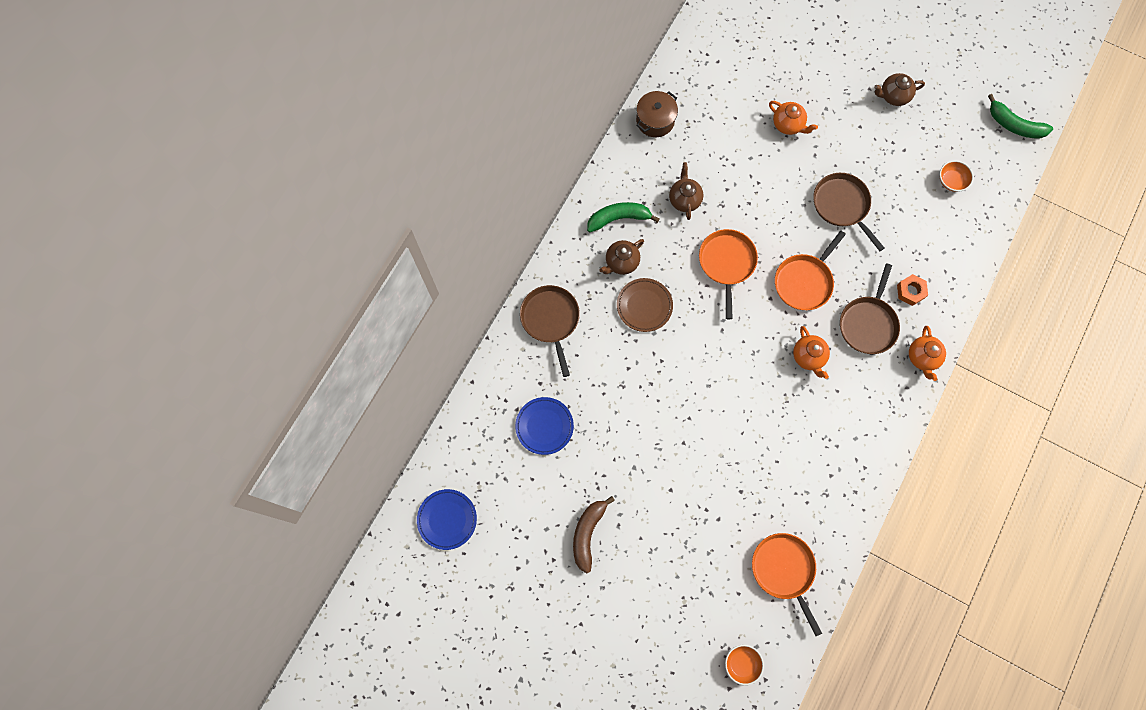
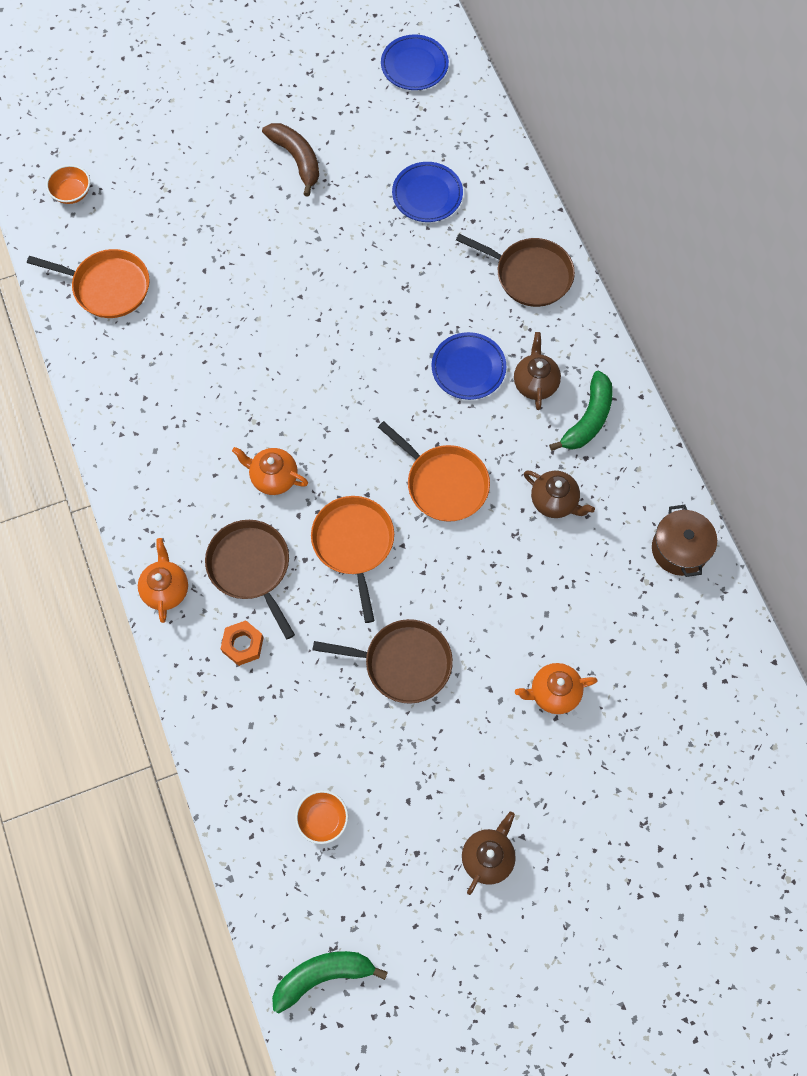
camera: 130 degrees right, 5 degrees down
brown plate [617,278,673,332] -> blue plate [432,332,506,400]
orange teapot [909,326,946,381] -> orange teapot turned 45 degrees clockwise [138,538,188,623]

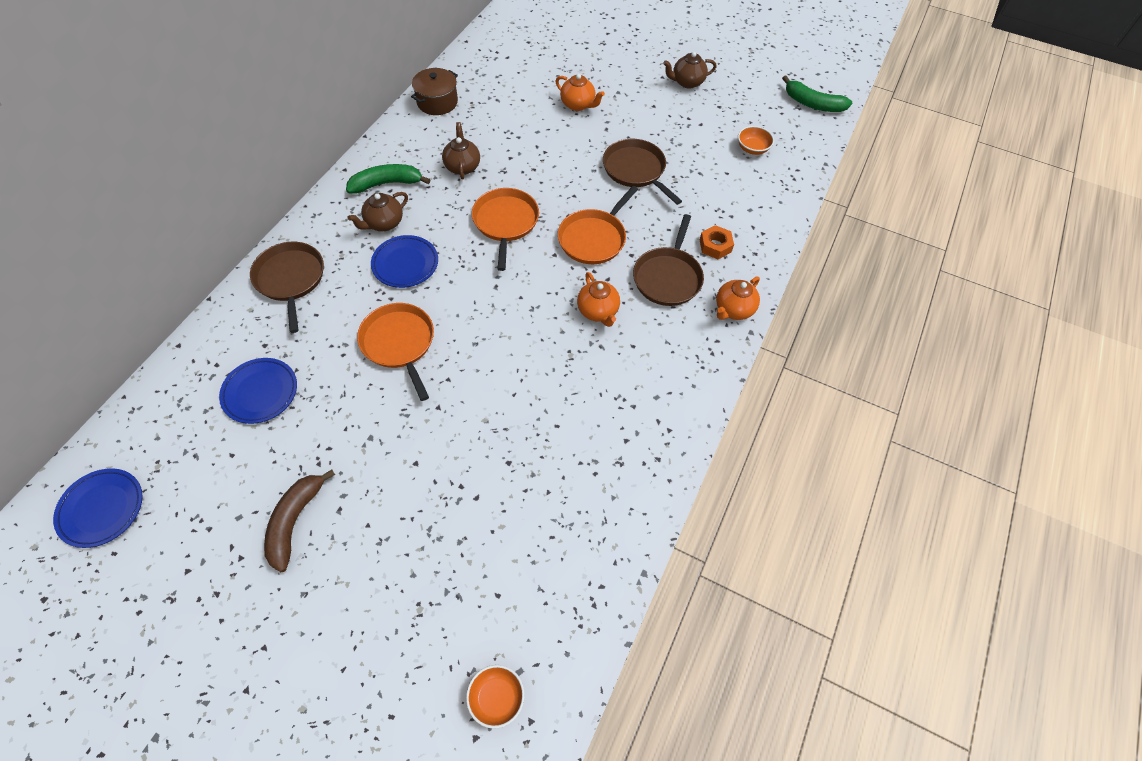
camera: 135 degrees left, 10 degrees down
orange pan [27,249,150,318] -> orange pan moved to [357,303,434,401]

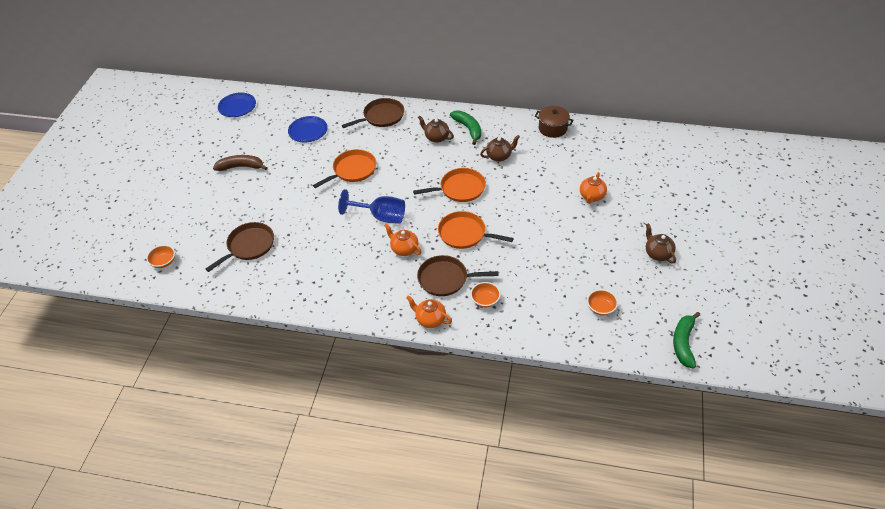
camera: 80 degrees right, 10 degrees down
blue plate [371,235,438,288] -> none
orange teapot [577,272,620,327] -> orange teapot turned 75 degrees clockwise [384,223,421,256]
brown pan [603,139,682,205] -> brown pan moved to [206,222,274,272]
orange nut [700,225,734,259] -> orange bowl [471,282,501,307]
none -> blue goblet [338,189,405,224]

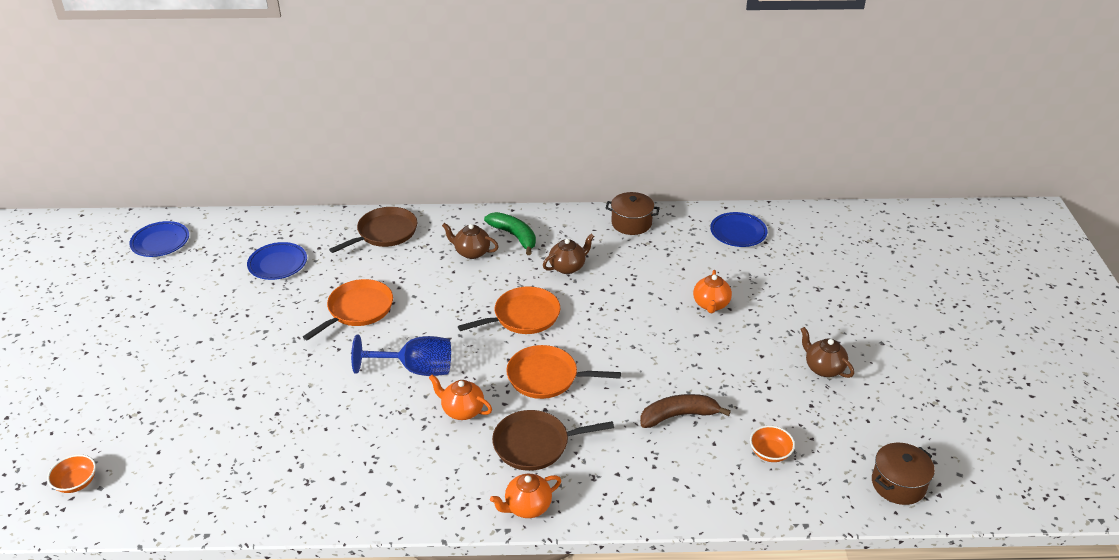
camera: 15 degrees left, 10 degrees down
brown pan [206,222,274,272] -> none
brown banana [213,155,268,171] -> brown banana moved to [640,394,731,428]
orange teapot [406,295,452,328] -> orange teapot turned 45 degrees counterclockwise [490,474,561,518]
orange bowl [471,282,501,307] -> none
green banana [673,312,700,369] -> brown pot [872,443,935,505]
none -> blue plate [710,212,767,247]

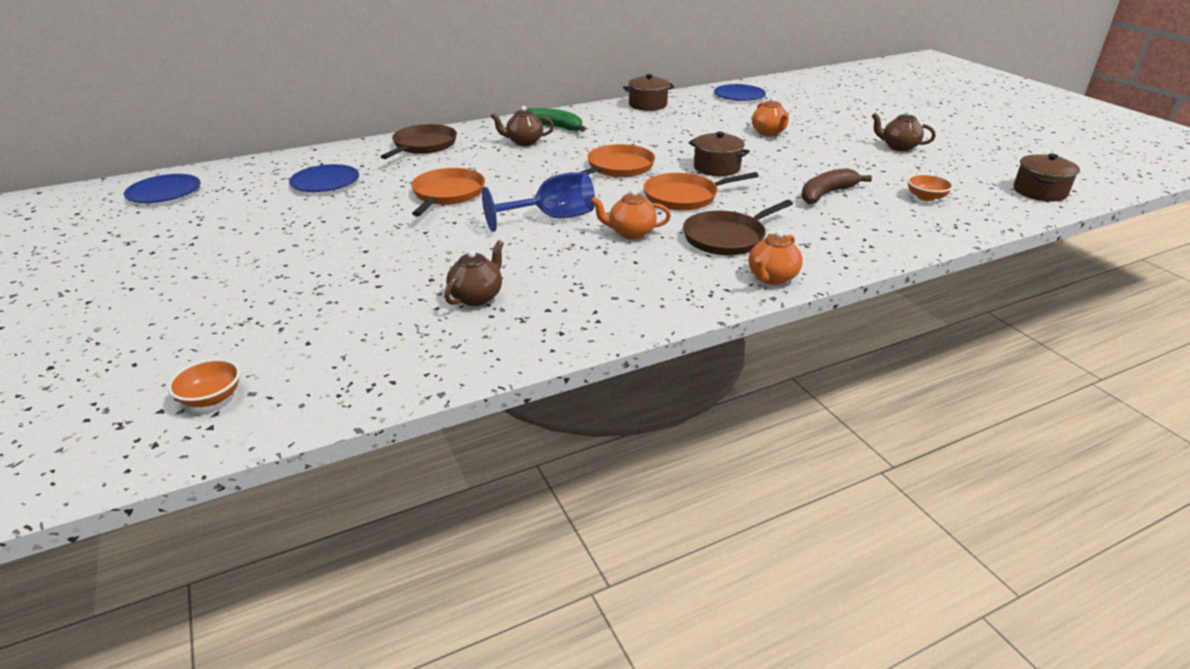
camera: 25 degrees left, 5 degrees down
brown teapot [543,234,594,274] -> brown teapot moved to [445,240,504,306]
none -> brown pot [689,132,750,176]

